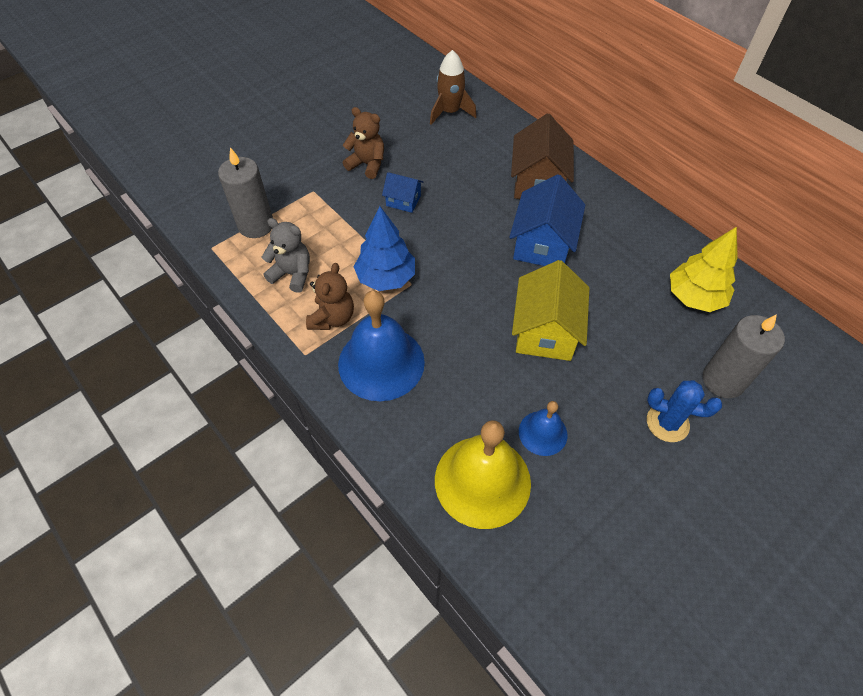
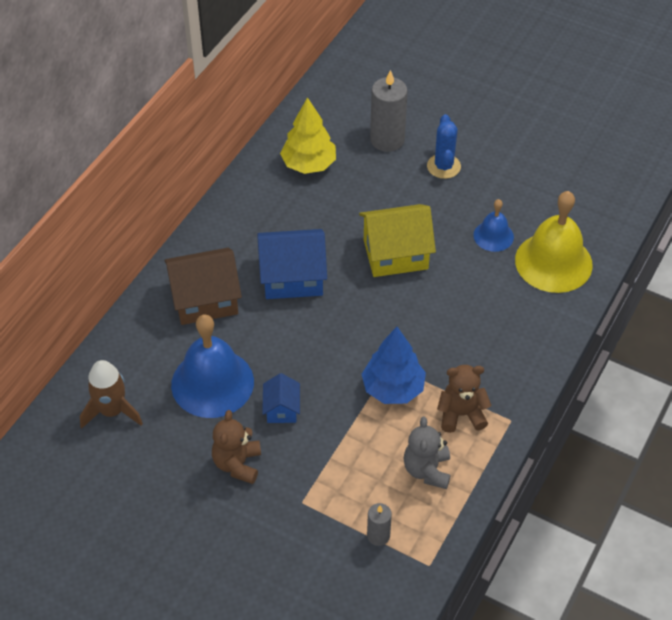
camera: 110 degrees left, 5 degrees down
grey candle [218,147,273,238] -> grey candle [367,503,392,546], size x0.54
blue bell [338,290,425,401] -> blue bell moved to [171,314,254,418]

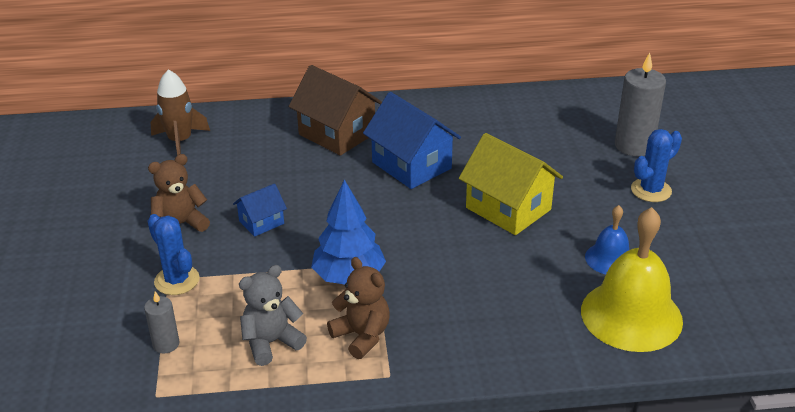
camera: 55 degrees right, 15 degrees down
blue bell [171,314,254,418] -> none
yellow tree [280,97,336,174] -> none
none -> blue cactus [147,214,200,295]

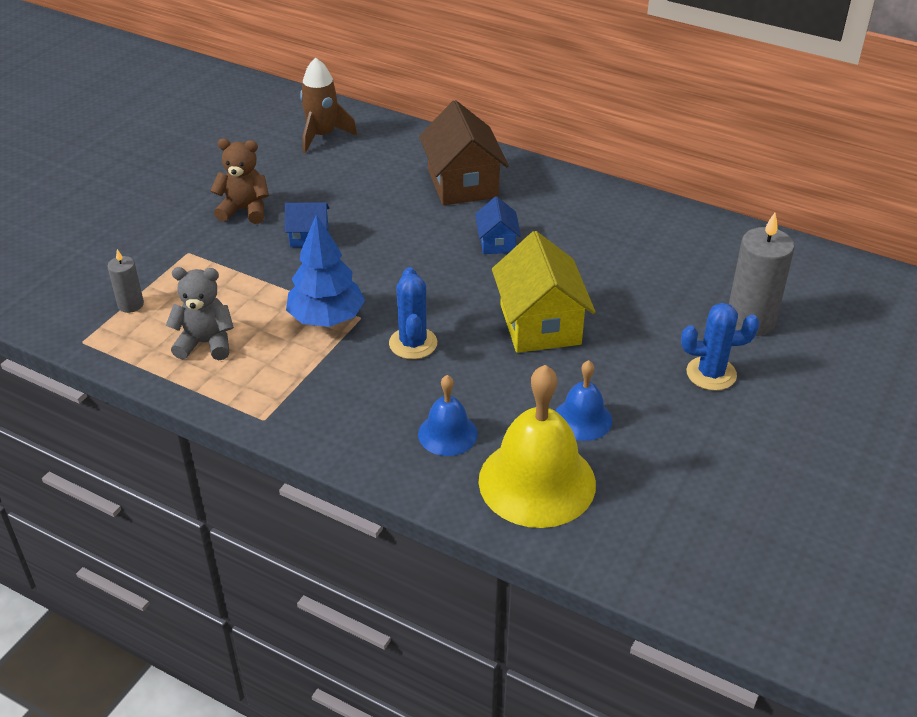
camera: 35 degrees right, 5 degrees up
blue cactus [147,214,200,295] -> blue cactus moved to [389,267,437,359]
brown teddy bear [327,257,390,359] -> none
blue house [363,92,461,189] -> blue house [475,196,521,254], size x0.53
none -> blue bell [418,375,478,456]

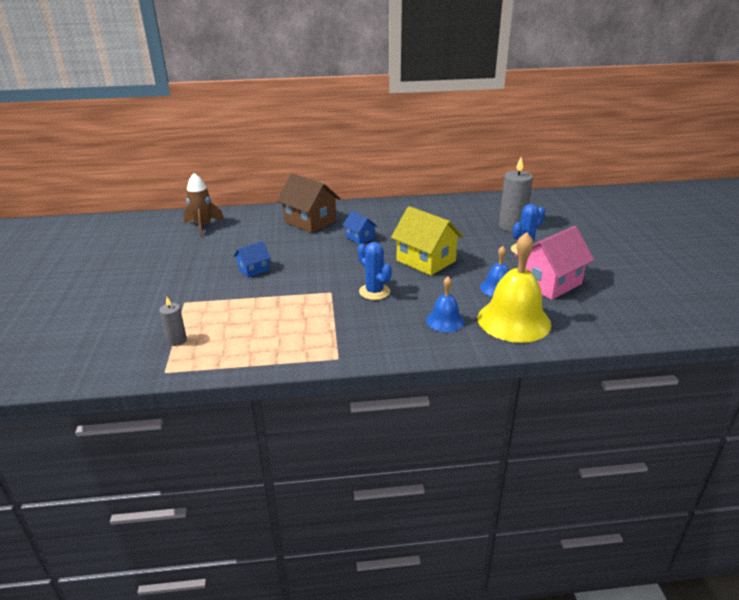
camera: 35 degrees left, 10 degrees down
grey teddy bear [166,267,234,360] -> none
brown teddy bear [210,138,269,224] -> none
blue tree [286,214,365,327] -> none
none -> pink house [514,226,594,300]

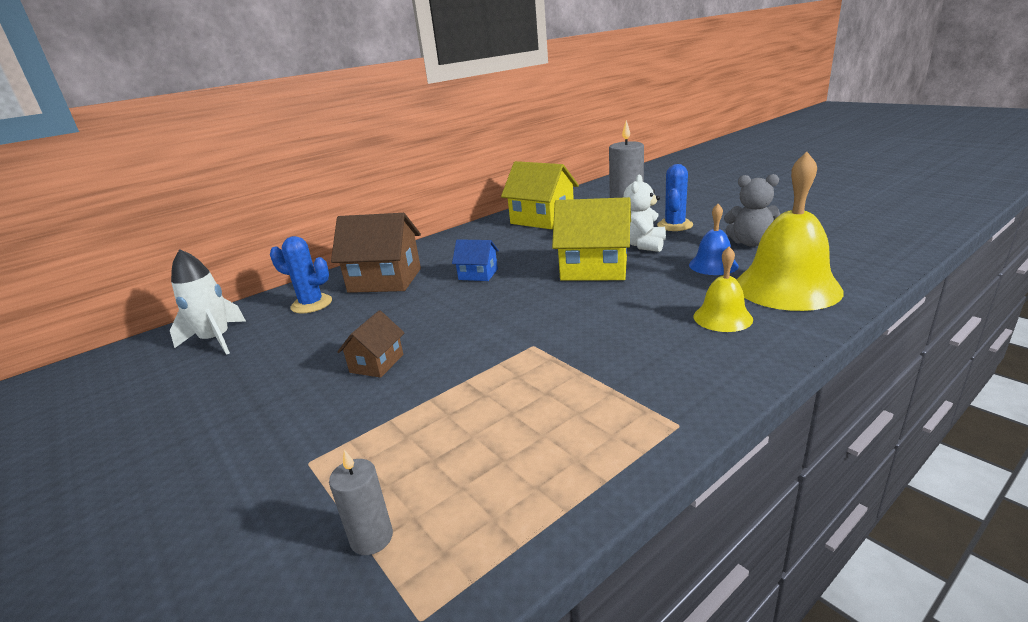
camera: 30 degrees left, 5 degrees down
brown rocket [183,173,224,237] -> white rocket [170,249,246,355]
blue house [234,241,271,278] -> brown house [337,310,404,378]
blue cactus [357,242,392,300] -> blue cactus moved to [270,236,332,313]
blue bell [426,276,464,332] -> yellow bell [694,247,753,332]
pink house [514,226,594,300] -> grey teddy bear [724,174,780,247]
none -> yellow house [501,161,579,229]
none -> white teddy bear [623,175,666,252]

